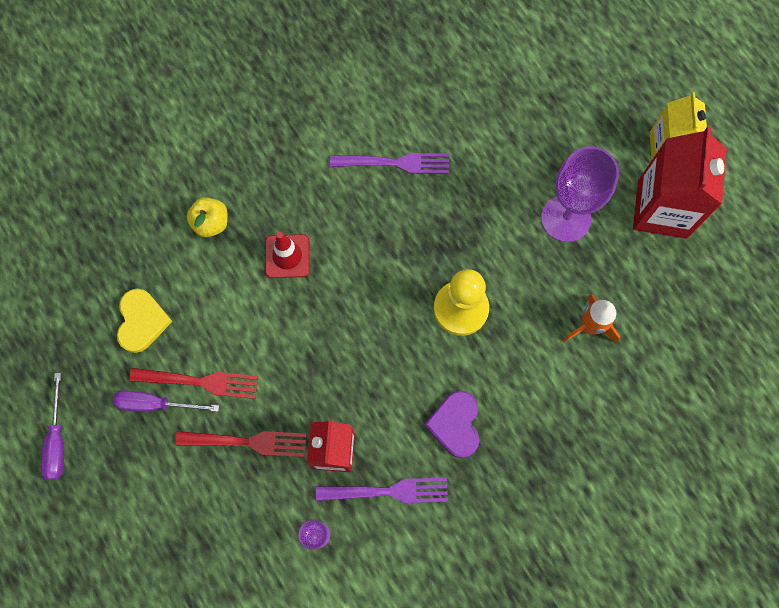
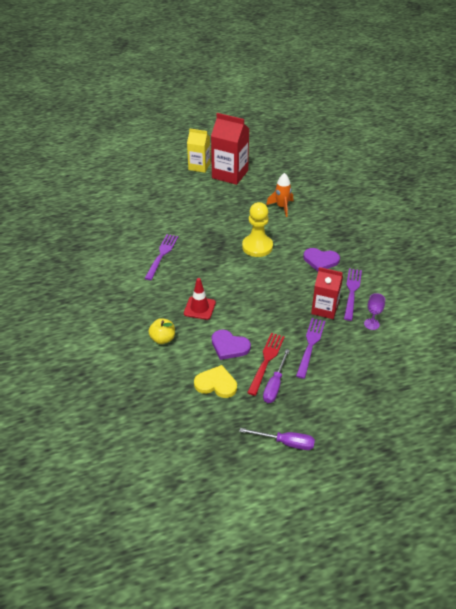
camera: 75 degrees left, 30 degrees down
red fork [175,431,306,457] -> purple fork [296,318,325,379]
purple goblet [541,146,619,242] -> none
none -> purple heart [212,330,251,360]

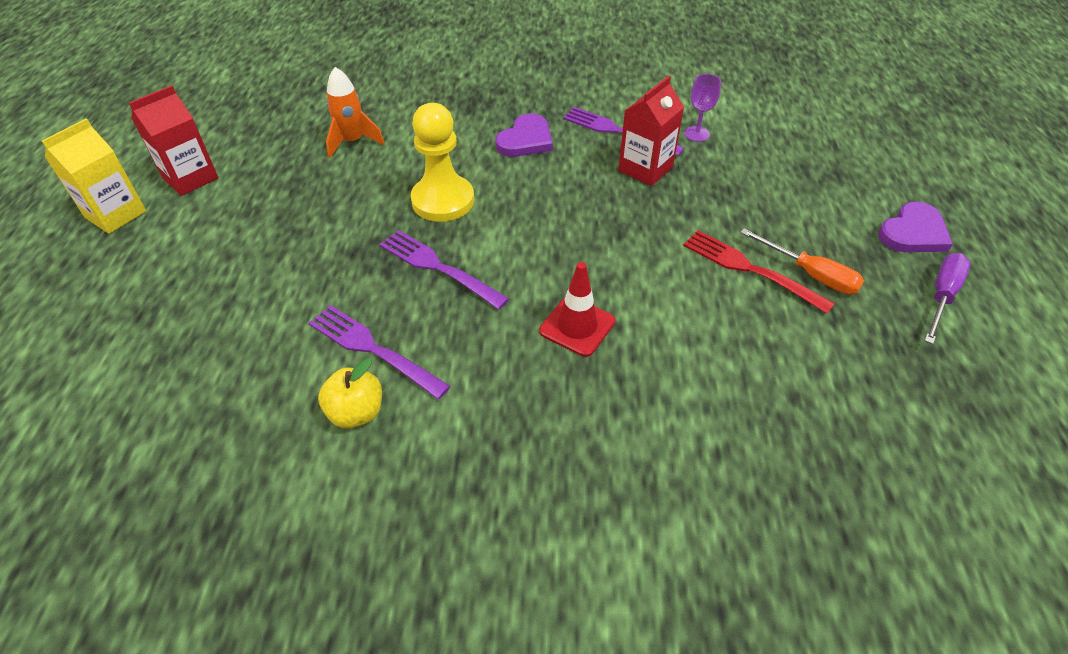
camera: 70 degrees left, 5 degrees up
yellow apple [148,318,175,344] -> yellow apple moved to [318,358,382,428]
yellow heart [194,365,237,398] -> none
red carton [211,113,249,185] -> red carton [129,85,218,196], size x0.65
purple heart [212,330,251,360] -> purple heart moved to [878,202,953,252]
purple screwdriver [263,349,290,403] -> orange screwdriver [740,229,864,294]
purple fork [296,318,325,379] -> purple fork moved to [379,230,509,309]

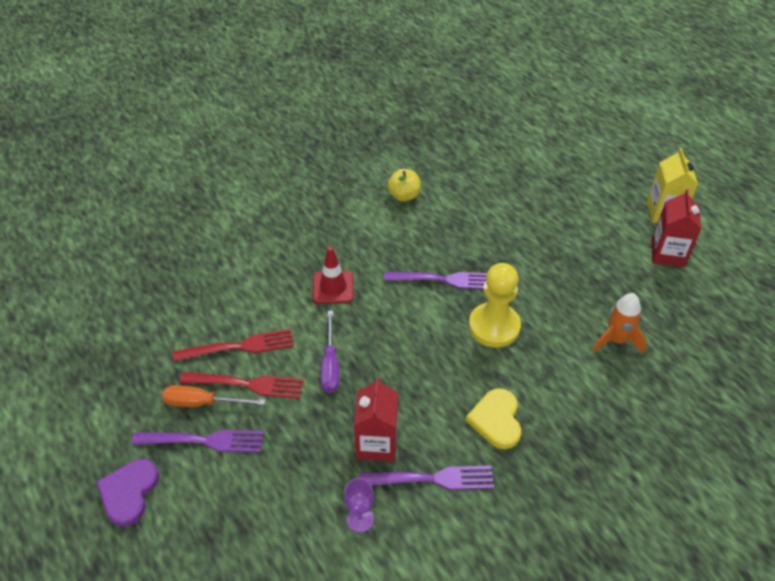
camera: 145 degrees right, 0 degrees up
purple fork [309,305,451,399] -> purple fork moved to [132,430,264,452]
purple heart [495,114,553,157] -> yellow heart [466,388,521,449]
purple screwdriver [924,253,971,344] -> purple screwdriver moved to [320,311,339,393]
none -> red fork [173,329,293,362]

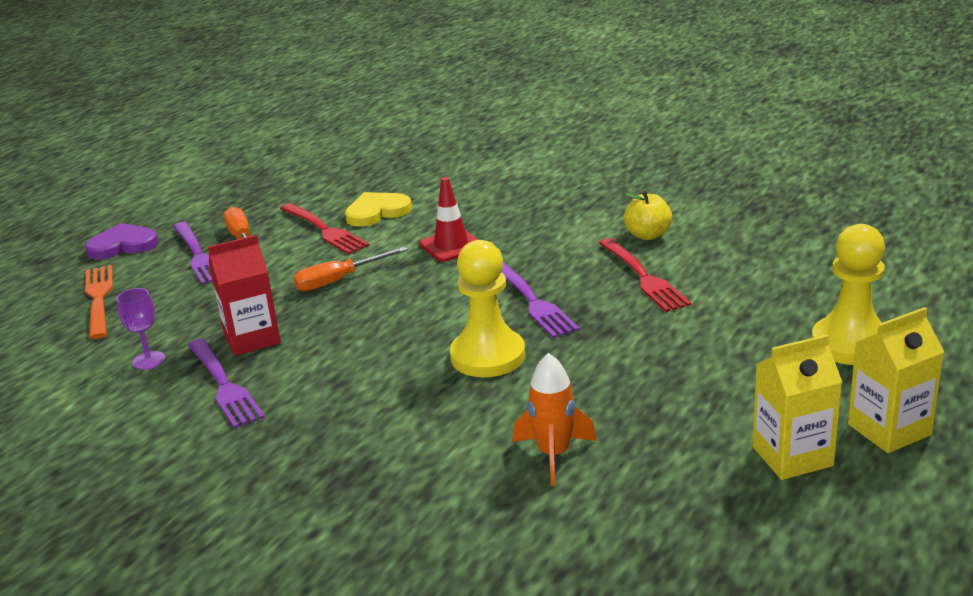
camera: 65 degrees right, 20 degrees down
red fork [179,372,304,399] -> red fork moved to [599,238,691,312]
purple screwdriver [320,311,339,393] -> orange screwdriver [293,246,408,291]
yellow heart [466,388,521,449] -> yellow heart moved to [345,192,412,227]
red carton [651,189,701,267] -> yellow carton [752,334,842,480]
none -> orange fork [85,265,113,339]
none -> yellow pawn [812,224,885,365]

